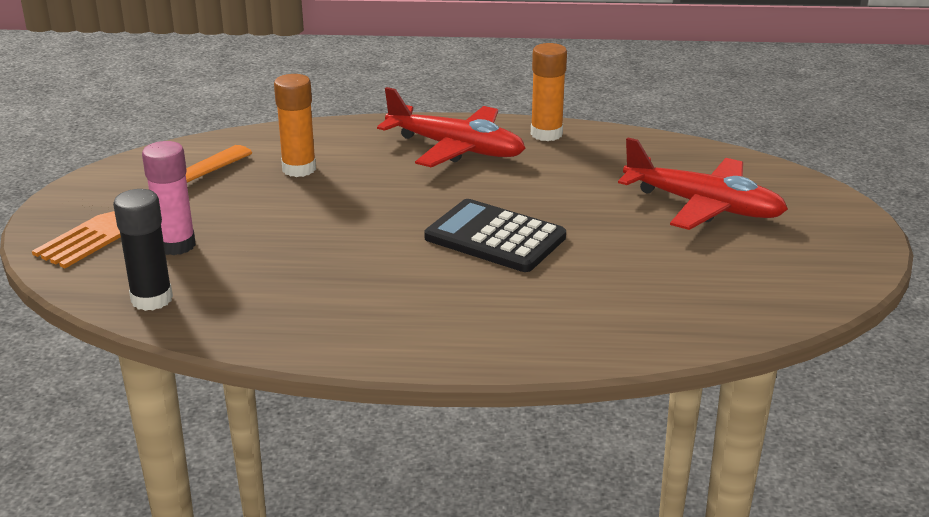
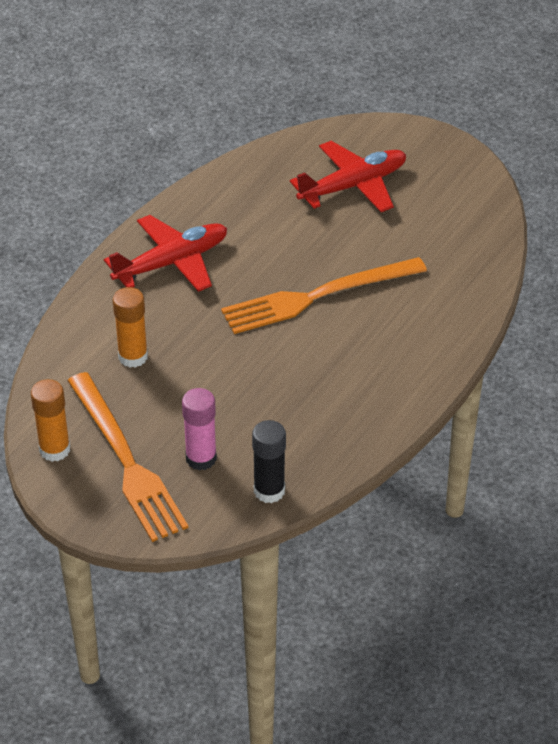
camera: 60 degrees left, 15 degrees up
black calculator [424,199,566,272] -> orange fork [221,257,427,334]
orange glue stick [531,43,567,141] -> orange glue stick moved to [31,379,70,462]

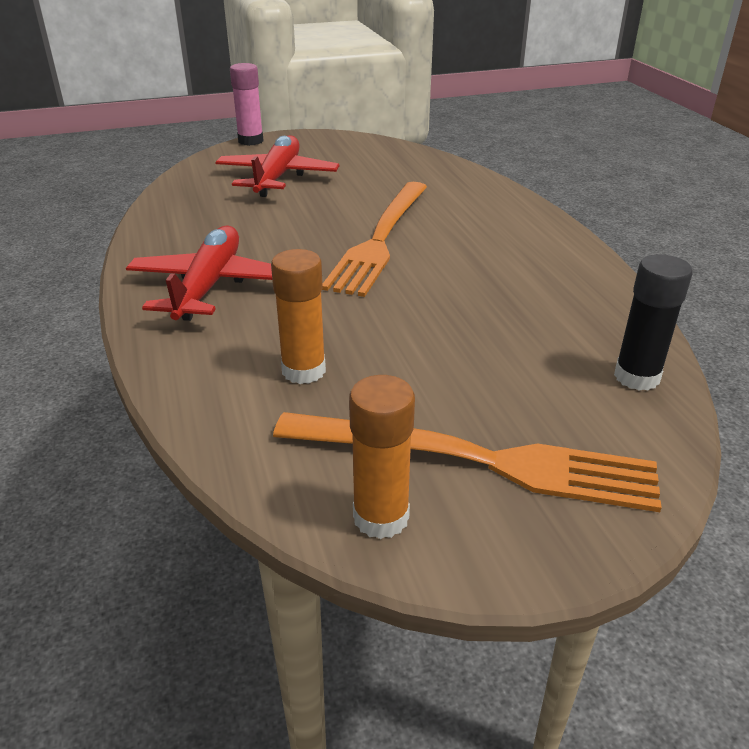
camera: 50 degrees left, 10 degrees down
pink glue stick [182,388,217,471] -> pink glue stick moved to [230,63,264,146]

